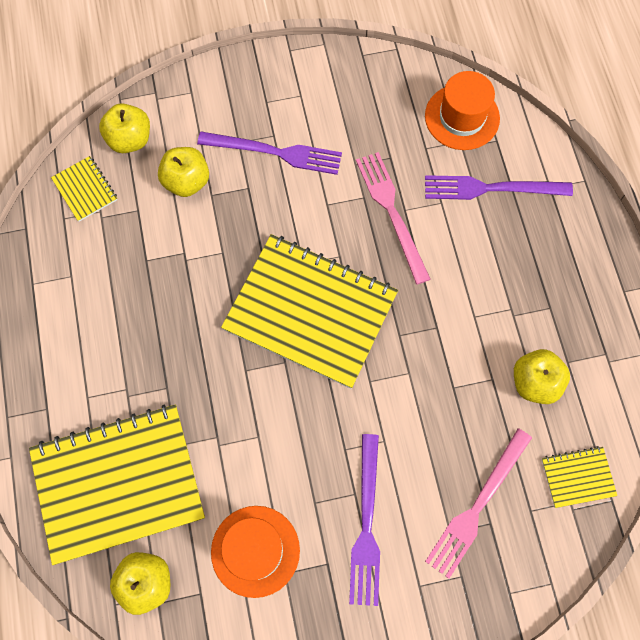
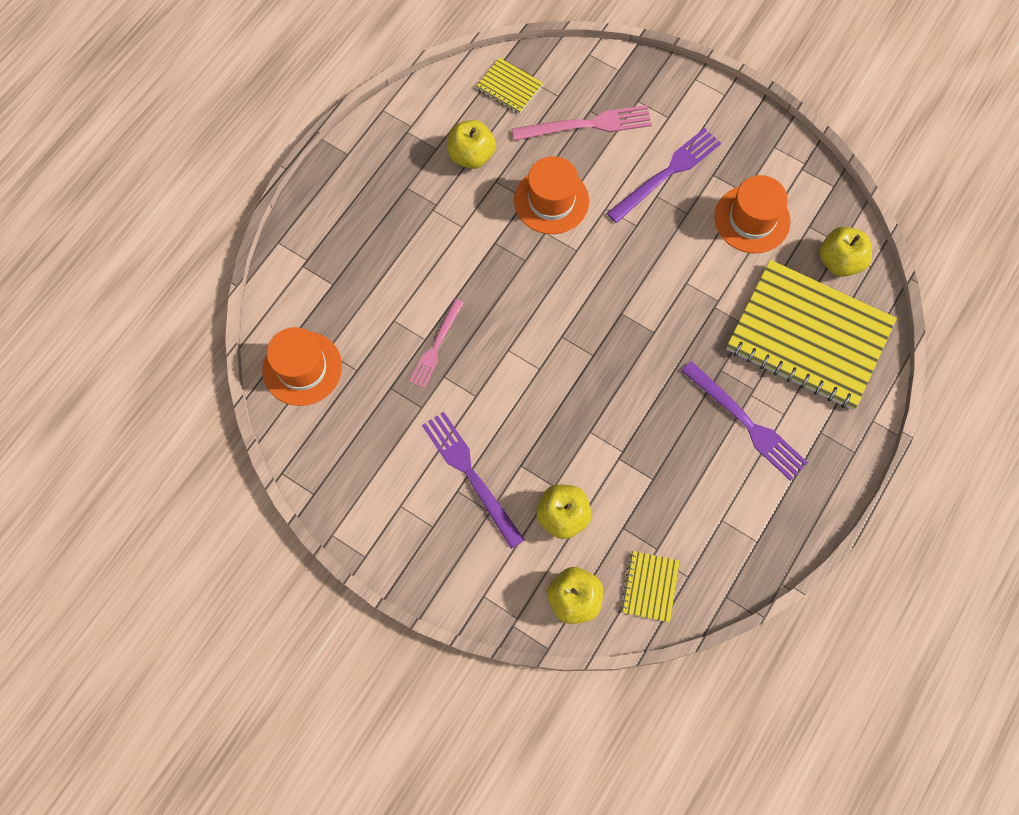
camera: 135 degrees left, 0 degrees up
yellow notebook [221,234,398,389] -> none
pink fork [356,152,430,285] -> pink fork [409,299,464,388], size x0.66
purple fork [425,175,573,200] -> purple fork moved to [681,361,808,481]
none -> orange hat [514,156,589,234]

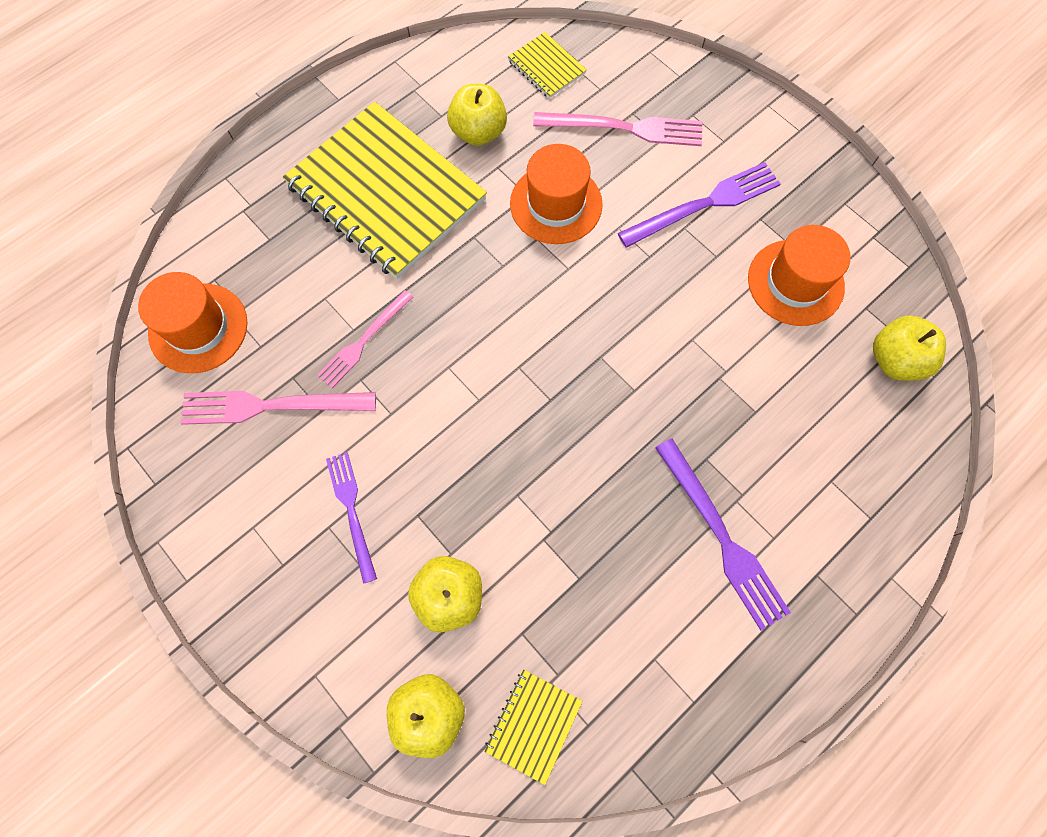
camera: 15 degrees right, 0 degrees up
purple fork [422,412,525,549] -> purple fork [326,452,377,584], size x0.66
yellow notebook [726,260,897,410] -> yellow notebook moved to [283,102,487,279]
none -> pink fork [180,391,376,425]

